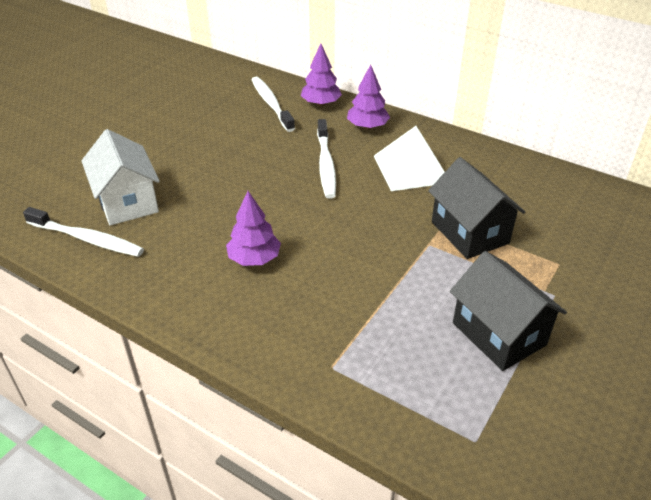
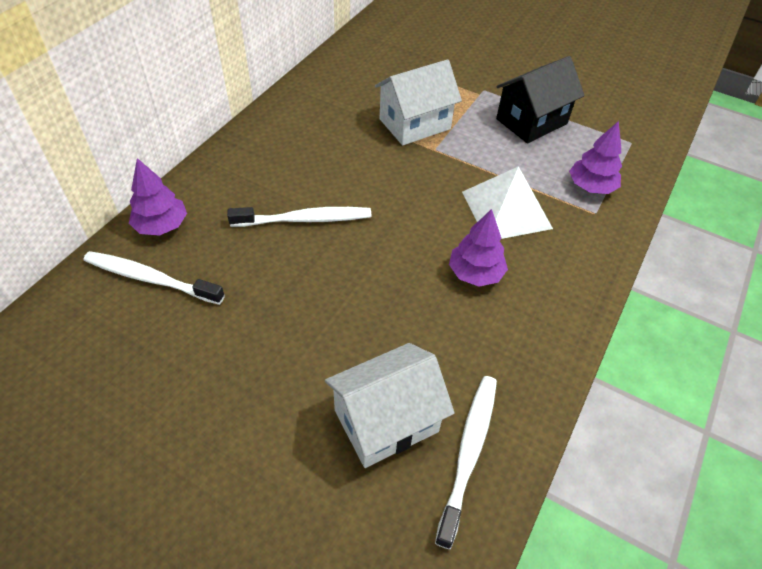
camera: 95 degrees left, 10 degrees up
white toothbrush [251,77,295,132] -> white toothbrush turned 45 degrees clockwise [83,251,225,305]
purple tree [347,64,390,129] -> purple tree moved to [569,121,622,194]
white pyramid [374,126,445,191] -> white pyramid moved to [462,166,553,239]
black house [428,157,525,259] -> white house [375,59,462,145]

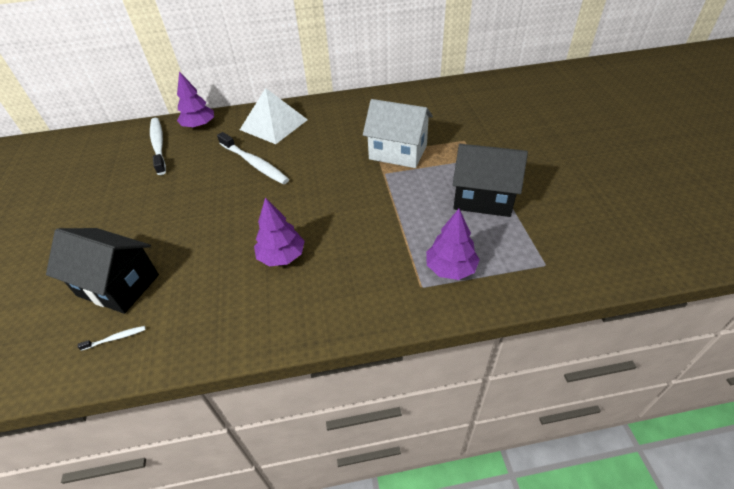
camera: 55 degrees right, 5 degrees down
white house [325,343,454,468] -> black house [46,228,159,314]
white toothbrush [435,376,497,549] -> white toothbrush [78,326,146,351], size x0.42
white pyramid [462,166,553,239] -> white pyramid moved to [240,88,308,144]

